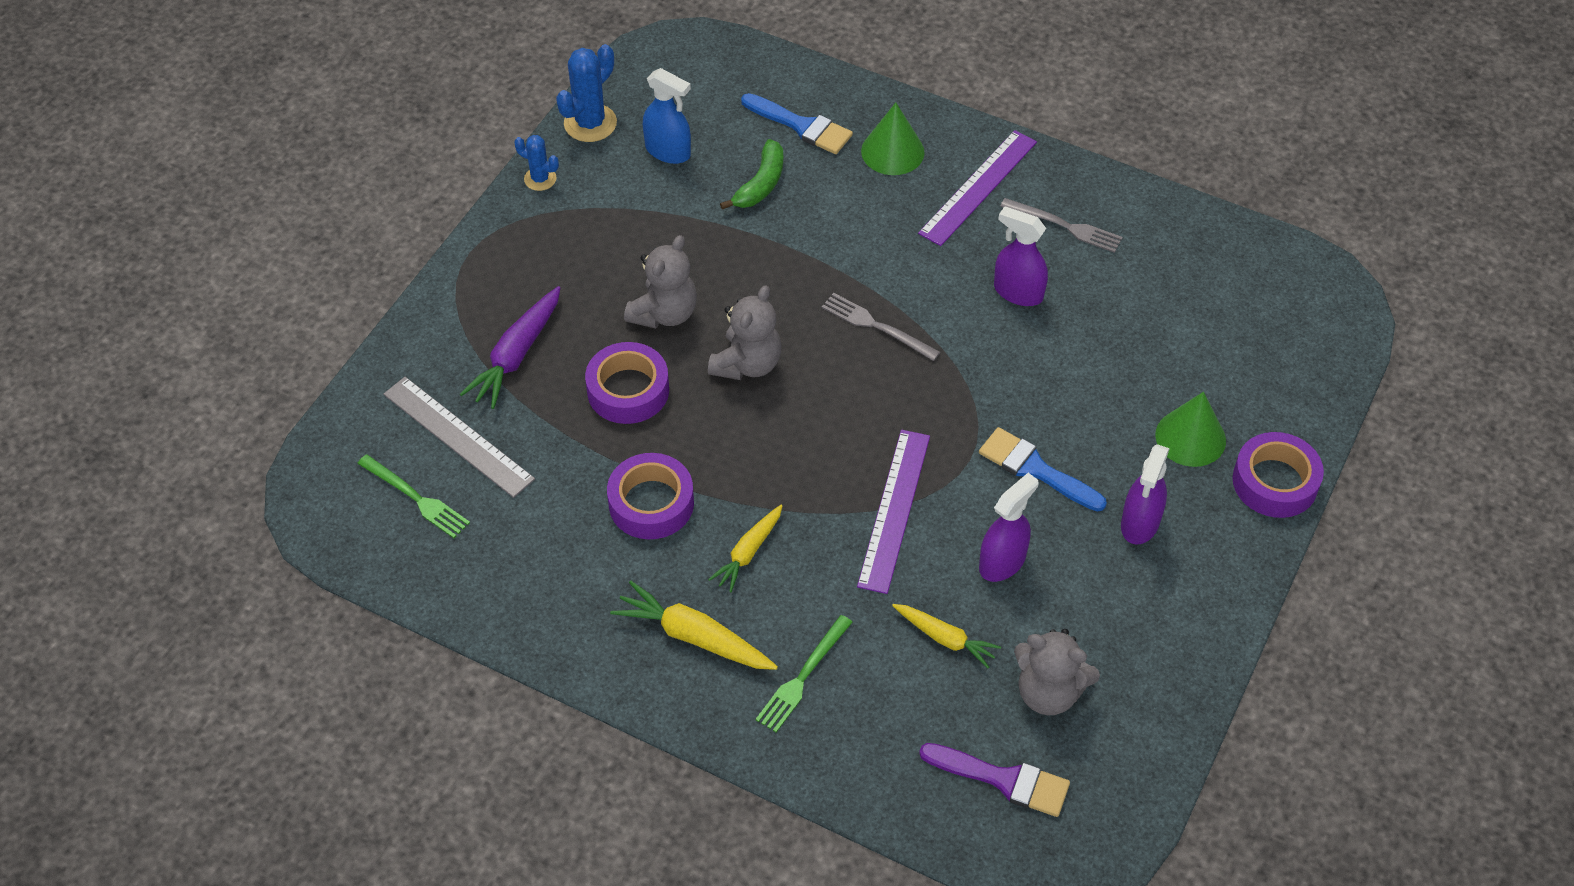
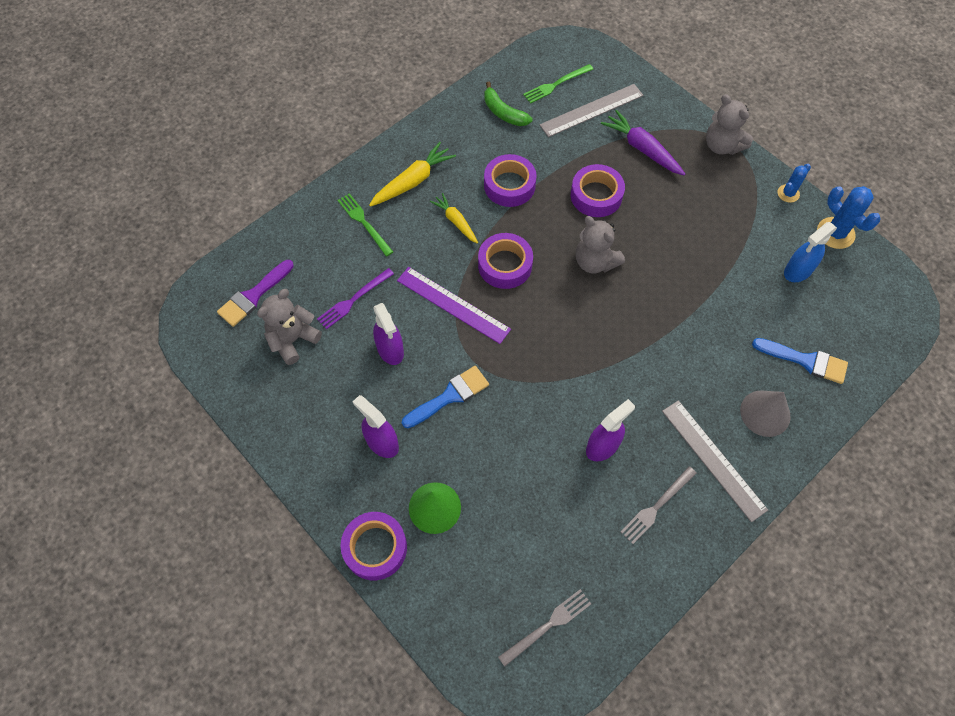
camera: 110 degrees right, 10 degrees up
grey teddy bear [624,235,697,329] -> grey teddy bear moved to [706,94,753,155]
green banana [720,139,783,210] -> green banana moved to [484,82,532,126]
blue brush [741,93,853,154] -> blue brush turned 120 degrees counterclockwise [752,338,848,384]
grey fork [822,293,940,361] -> grey fork moved to [498,589,591,667]
green cone [861,102,925,175] -> grey cone [740,390,791,437]
yellow carrot [892,604,1001,668] -> purple fork [317,268,394,329]
purple ruler [918,130,1037,246] -> grey ruler [662,400,768,522]
none -> purple tape [478,233,533,289]

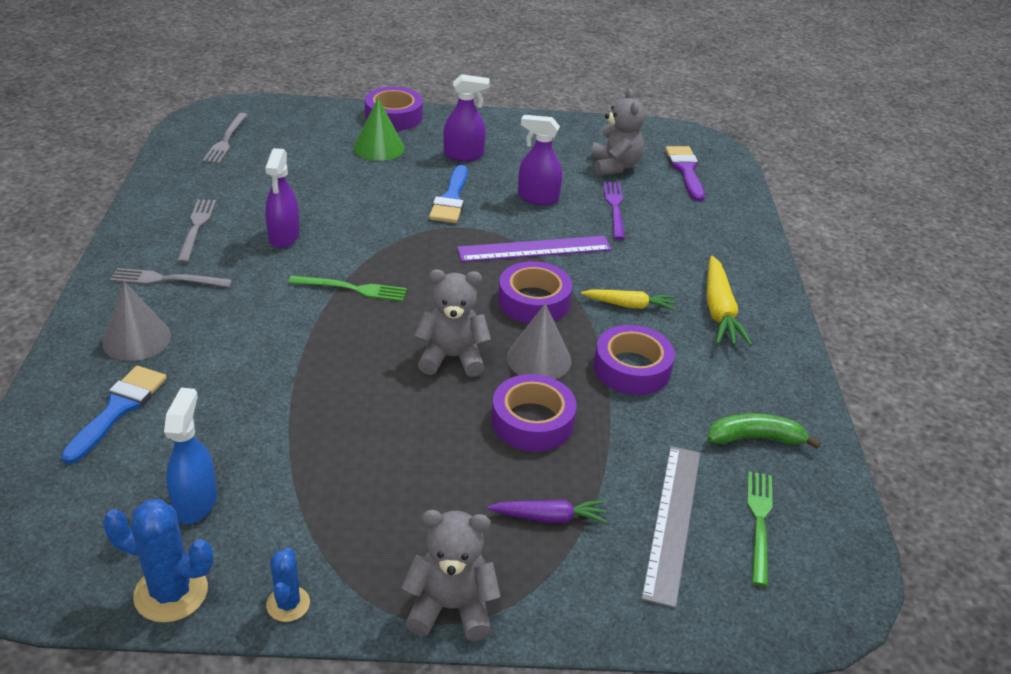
camera: 130 degrees right, 25 degrees down
green fork [338,193,393,256] -> green fork moved to [288,276,407,301]
purple carrot [601,110,685,176] -> purple carrot [487,500,607,523], size x0.66
grey ruler [662,400,768,522] -> grey fork [110,268,232,287]
blue brush [752,338,848,384] -> blue brush turned 135 degrees clockwise [61,366,167,464]
none -> grey cone [507,303,571,379]

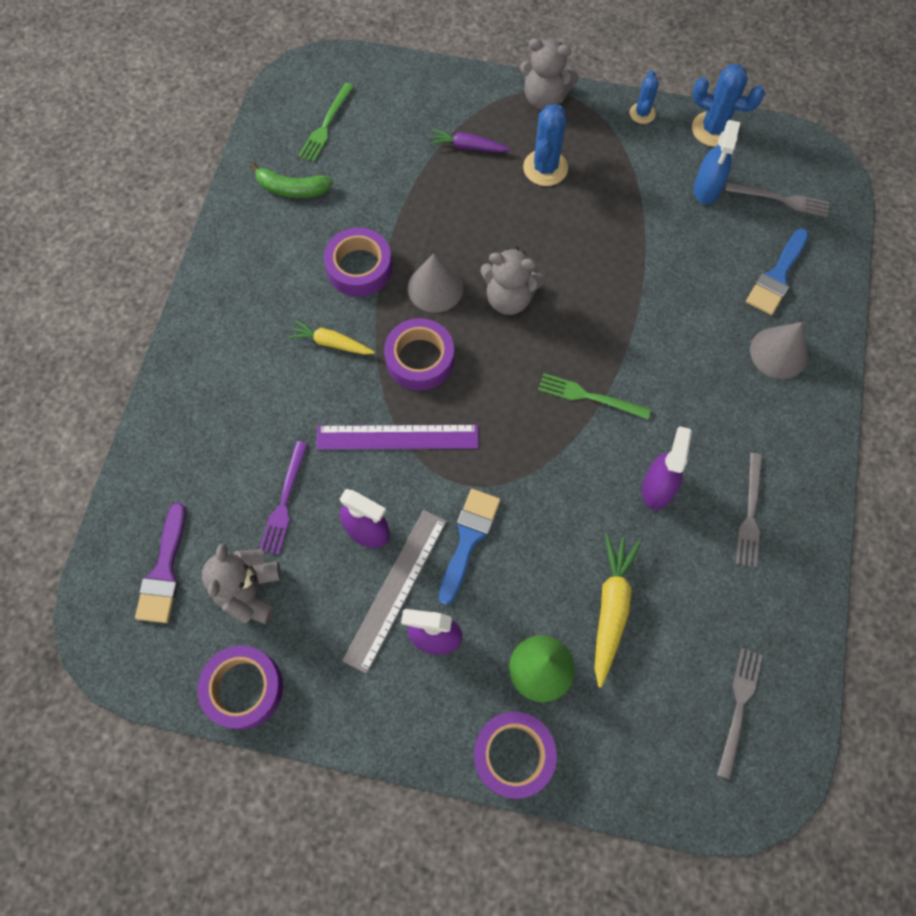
camera: 165 degrees left, 30 degrees up
grey fork [110,268,232,287] -> grey fork moved to [725,182,830,217]
purple tape [491,374,576,452] -> purple tape moved to [197,645,283,730]
grey ruler [641,446,700,608] -> grey ruler moved to [342,510,447,674]
yellow carrot [707,256,753,346] -> yellow carrot moved to [594,534,641,688]
none -> blue cactus [523,105,568,186]

